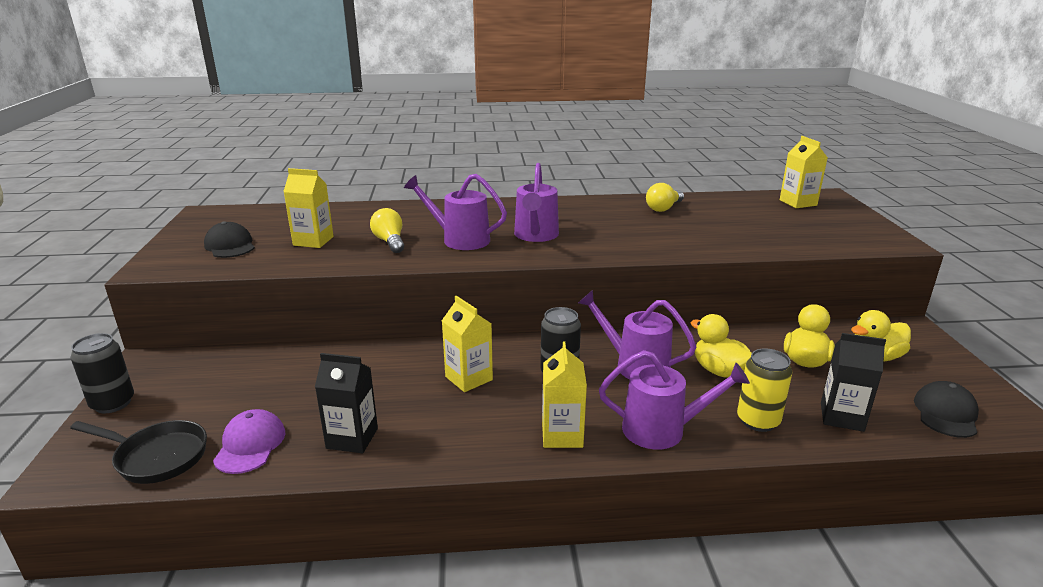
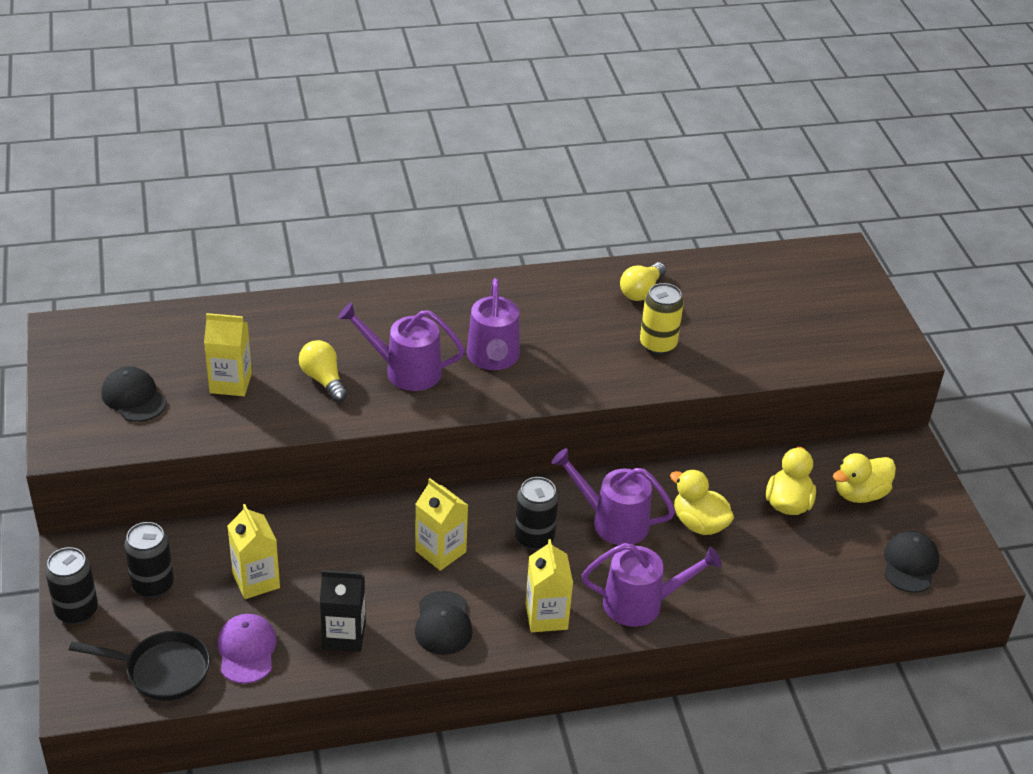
camera: 10 degrees left, 15 degrees up
yellow can [737,348,792,432] -> yellow can moved to [640,283,684,355]
yellow carton [780,136,828,208] -> yellow carton moved to [227,504,280,599]
black carton [821,333,886,432] -> none
none -> black can [124,522,174,598]
none -> black cap [415,591,473,655]

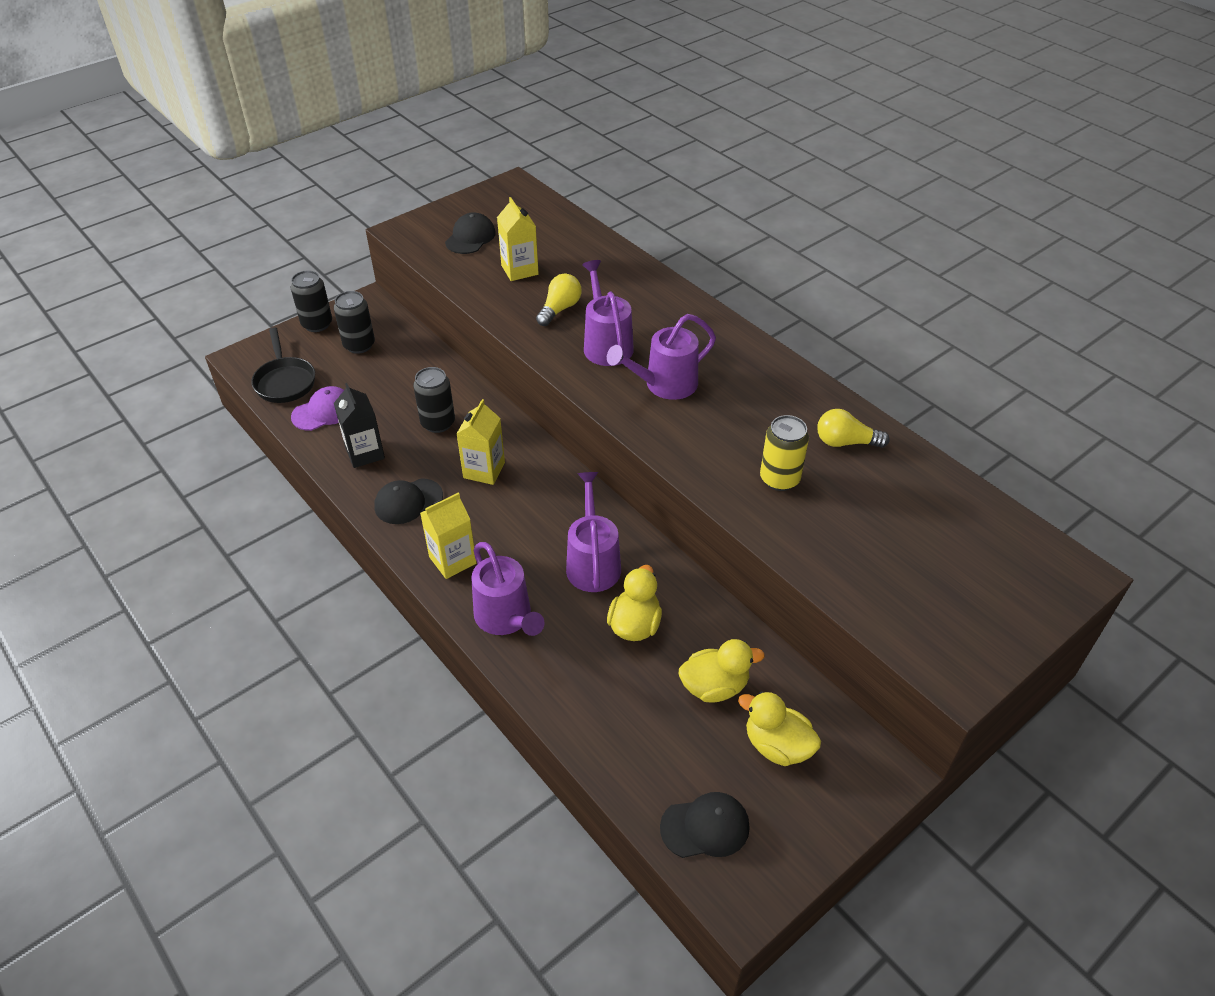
camera: 65 degrees right, 5 degrees up
yellow carton [227,504,280,599] -> none
black can [515,477,559,550] -> black can moved to [413,367,455,433]

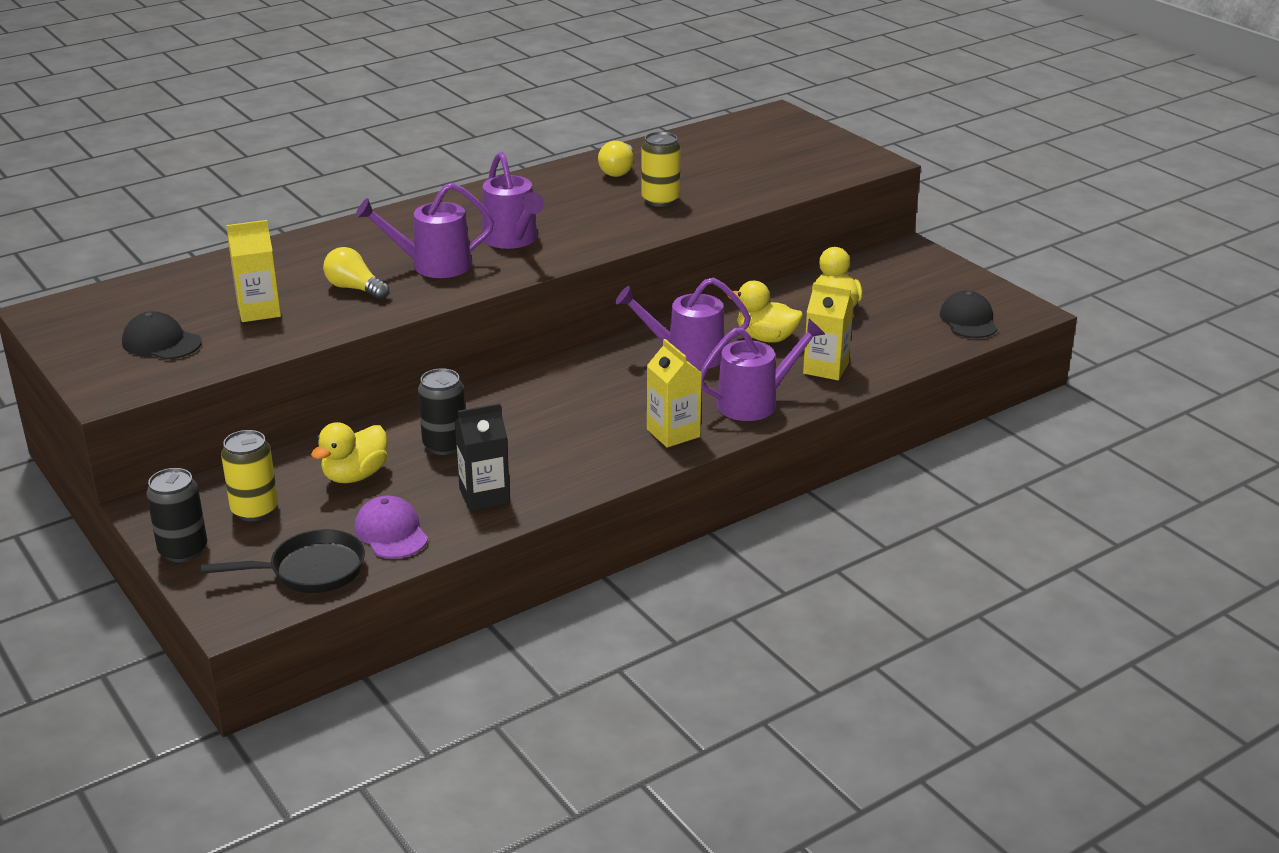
camera: 85 degrees left, 15 degrees down
black can [334,291,375,354] -> yellow can [221,430,278,521]
black cap [374,478,443,524] -> none
yellow carton [457,399,505,485] -> yellow carton moved to [803,283,854,380]
yellow duck [738,691,821,766] -> yellow duck moved to [311,422,387,483]

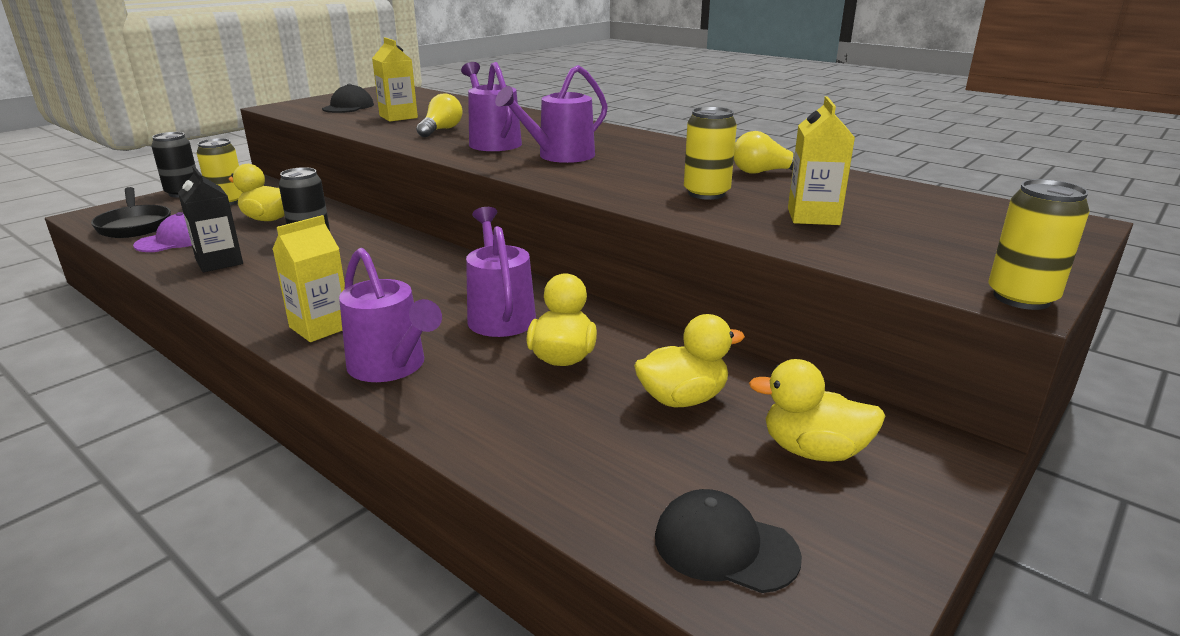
camera: 75 degrees right, 5 degrees down
yellow carton [803,283,854,380] -> yellow carton moved to [788,96,855,225]
black cap [940,291,997,338] -> black cap turned 135 degrees counterclockwise [655,489,802,593]
none -> yellow duck [749,359,885,461]
none -> yellow can [988,179,1090,310]

